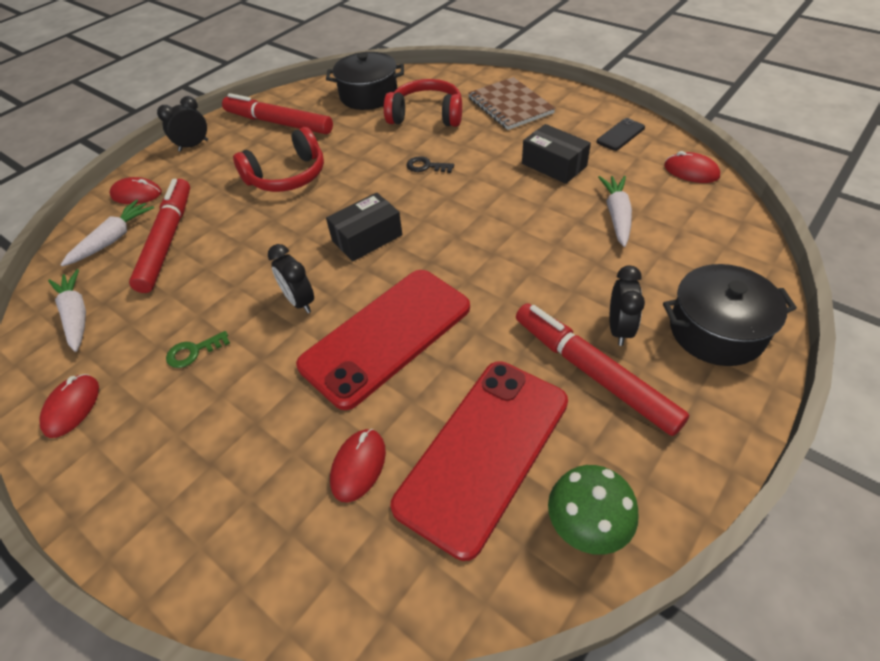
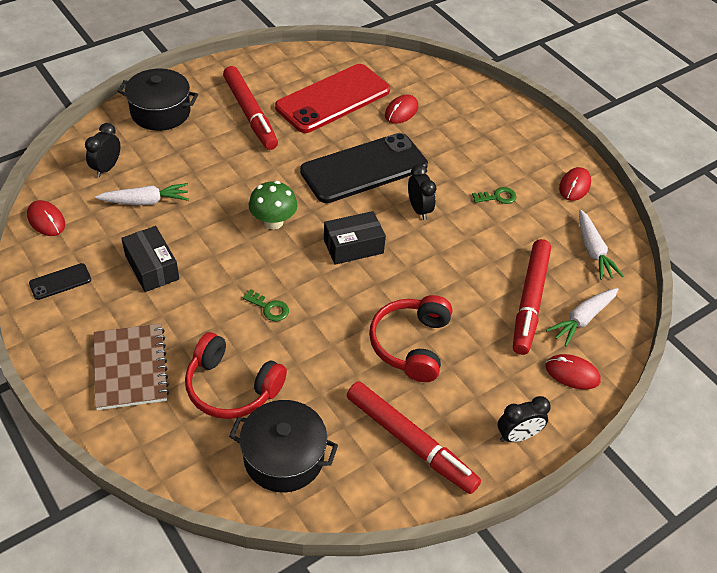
camera: 170 degrees left, 0 degrees up
red headphones [233,127,324,192] -> red headphones turned 60 degrees counterclockwise [369,295,452,382]
red phone [296,270,470,410] -> black phone [300,133,428,203]
black key [407,156,454,173] -> green key [243,289,289,321]
green mushroom [548,465,639,555] -> green mushroom moved to [249,181,297,230]
white carrot [598,176,632,247] -> white carrot turned 120 degrees counterclockwise [95,183,189,205]
black clock [610,266,645,346] -> black clock moved to [85,123,120,177]

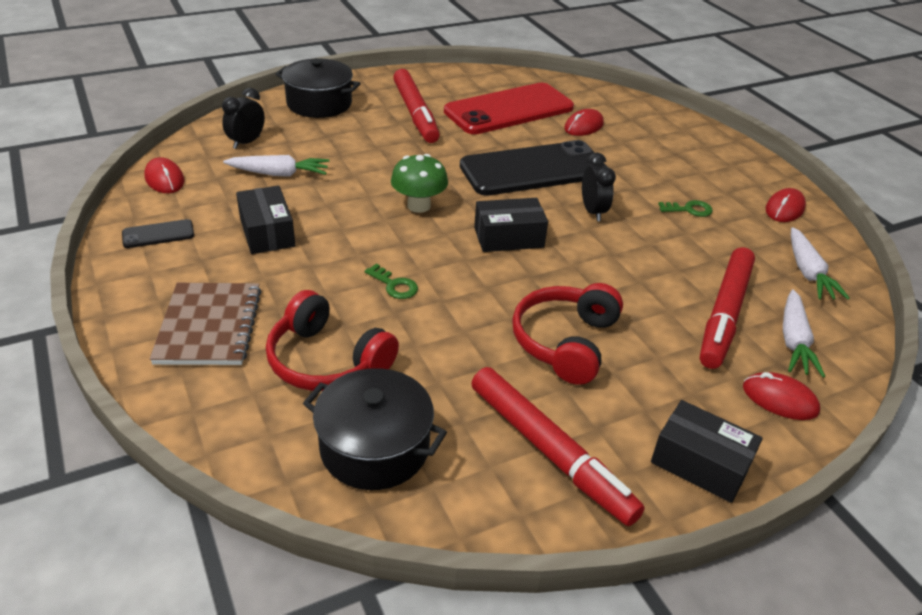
camera: 10 degrees right, 10 degrees down
black clock [498,396,551,442] -> black box [651,400,763,503]
white carrot [546,288,619,346] -> white carrot turned 45 degrees counterclockwise [783,289,825,378]

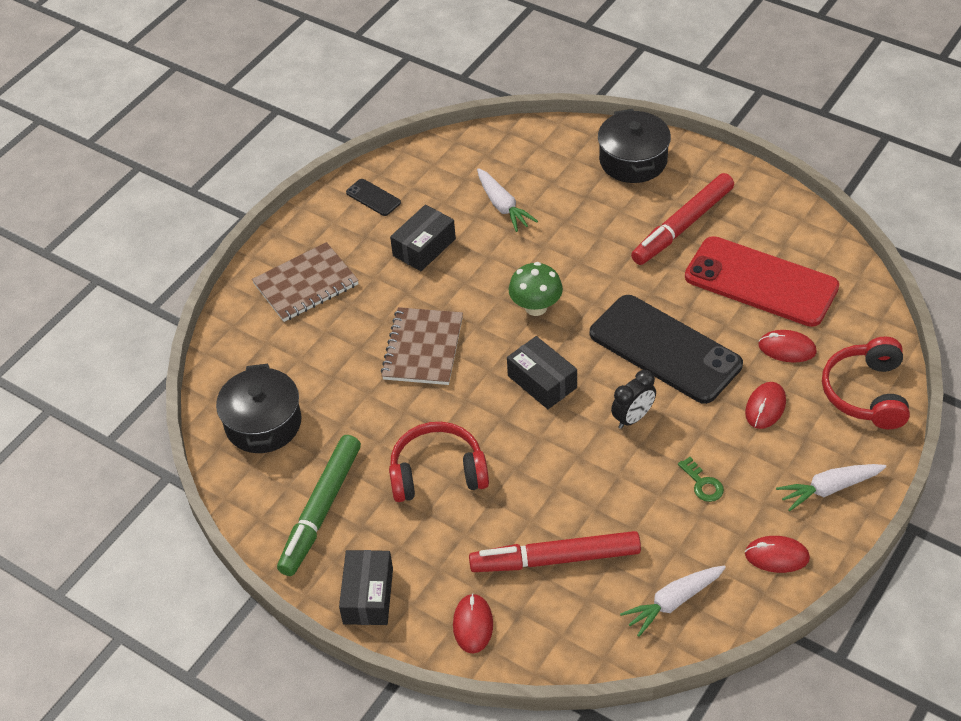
camera: 65 degrees right, 10 degrees up
red mouse [144,157,184,193] -> red mouse moved to [745,382,786,429]
black clock [222,88,265,149] -> none
red headphones [266,290,399,391] -> red headphones moved to [822,337,910,429]
green key [365,264,418,299] -> brown notebook [381,307,463,385]
red marker [471,367,645,526] -> green marker [277,435,361,576]
white carrot [783,289,825,378] -> white carrot moved to [776,464,886,511]

